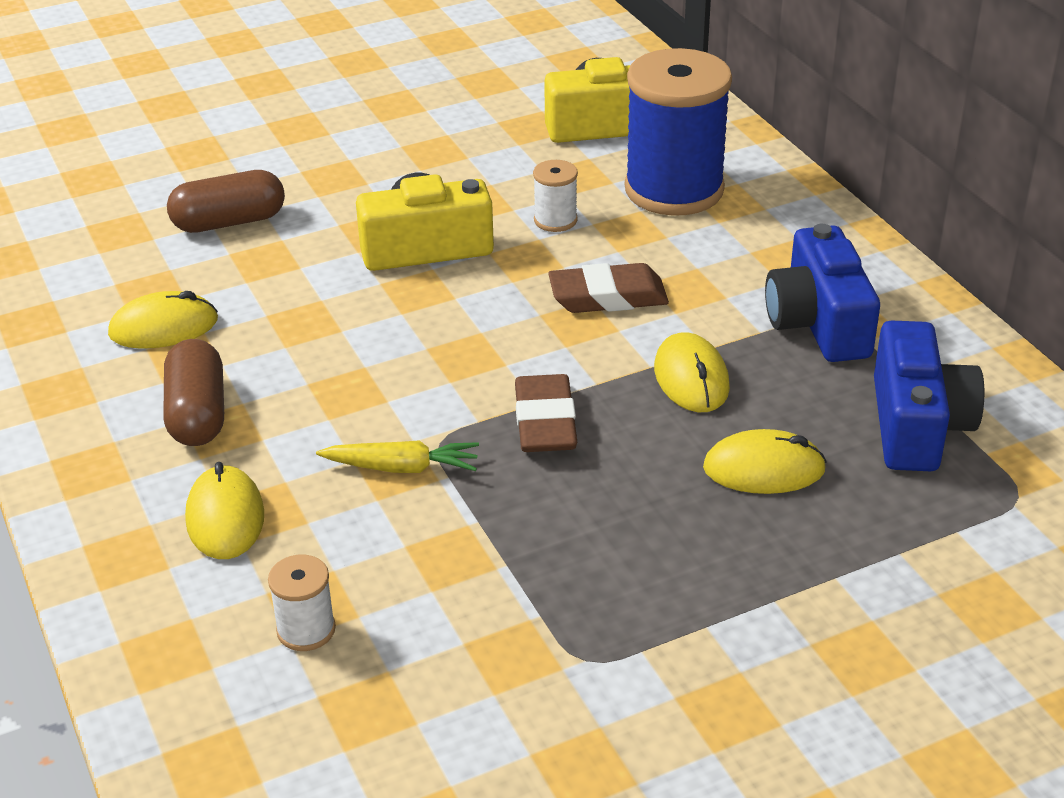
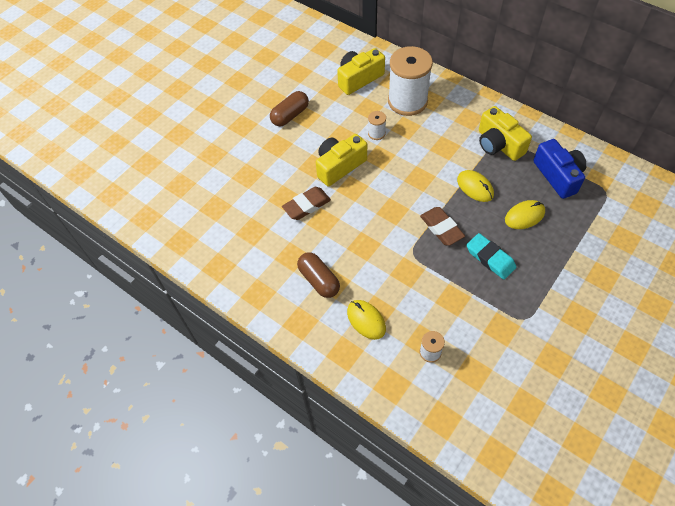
camera: 25 degrees left, 20 degrees up
yellow mouse [108,291,218,349] -> none
brown capsule [167,170,285,233] -> brown capsule moved to [270,91,309,127]
yellow carrot [316,440,479,473] -> none
brown eraser [548,263,669,313] -> brown eraser moved to [282,187,331,220]
blue spool [625,48,732,216] -> white spool [388,46,433,116]
blue camera [765,224,880,362] -> yellow camera [479,106,532,161]
none -> turquoise eraser [466,233,516,280]

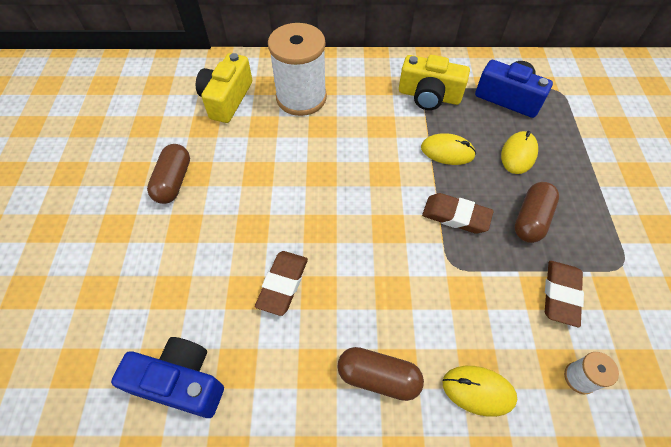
camera: 40 degrees left, 0 degrees up
yellow camera [316,134,367,186] -> none
white spool [368,111,386,140] -> none
turquoise eraser [466,233,516,280] -> brown capsule [515,182,559,243]
none -> blue camera [111,337,224,418]
none -> brown eraser [545,261,584,328]

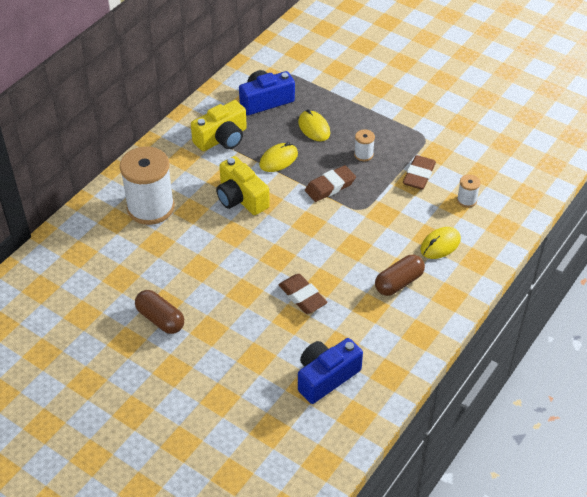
camera: 55 degrees left, 10 degrees down
yellow camera [196,53,252,123] -> yellow camera moved to [216,156,270,215]
brown capsule [515,182,559,243] -> white spool [354,129,375,161]
brown eraser [545,261,584,328] -> brown eraser turned 60 degrees clockwise [403,155,436,190]

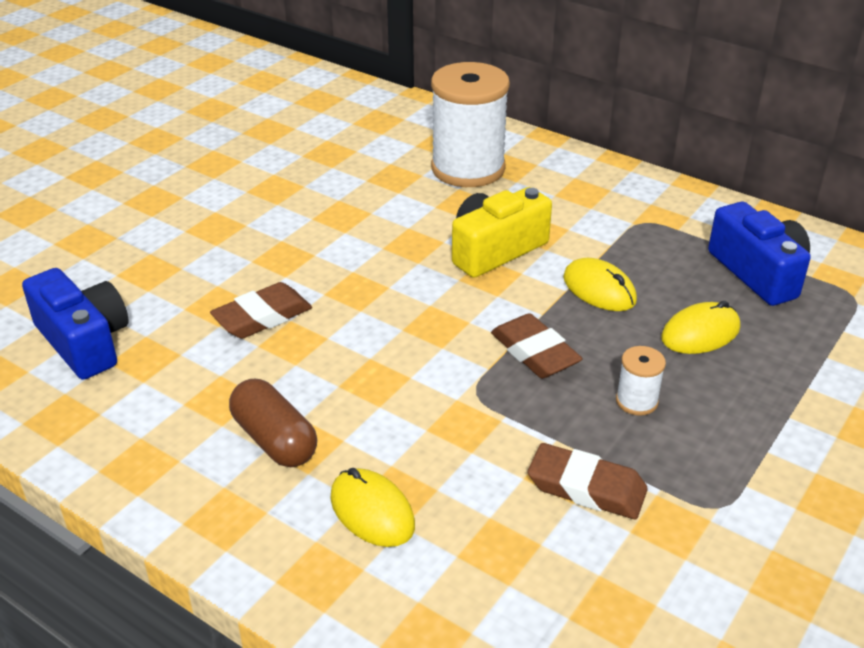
camera: 90 degrees right, 10 degrees down
brown capsule [135,290,184,334] -> none
yellow camera [191,100,247,151] -> none
white spool [457,175,481,207] -> none

